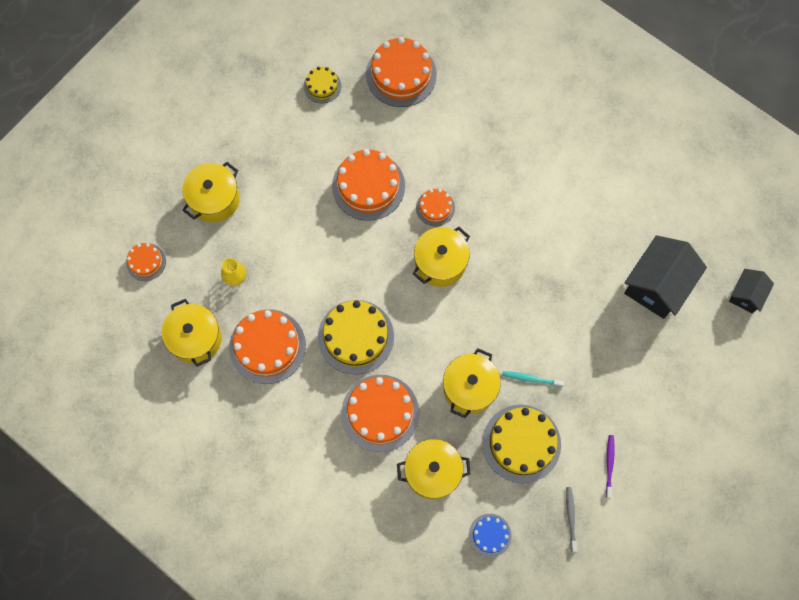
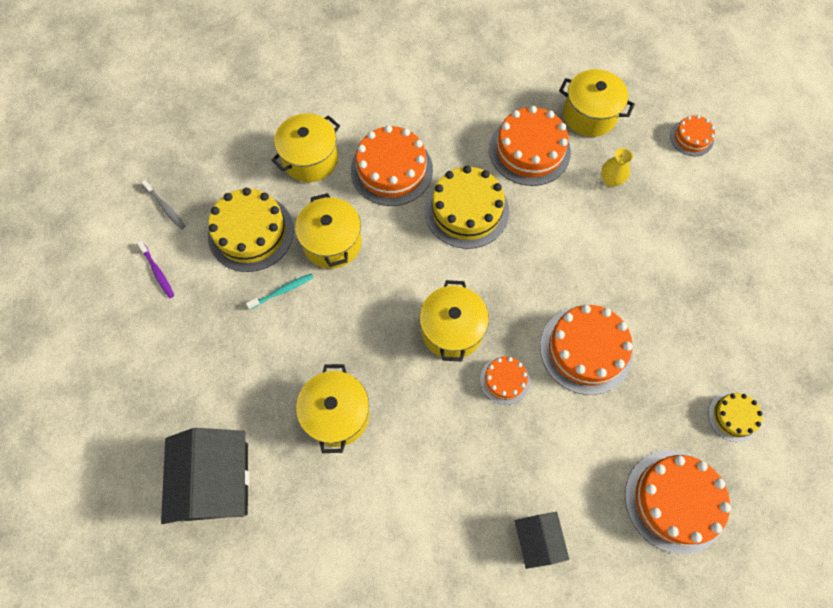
camera: 140 degrees right, 5 degrees down
yellow pot [182,162,240,223] -> yellow pot moved to [296,364,370,453]
blue cake [469,514,511,557] -> none
black house [729,269,774,313] -> black house moved to [515,512,569,569]

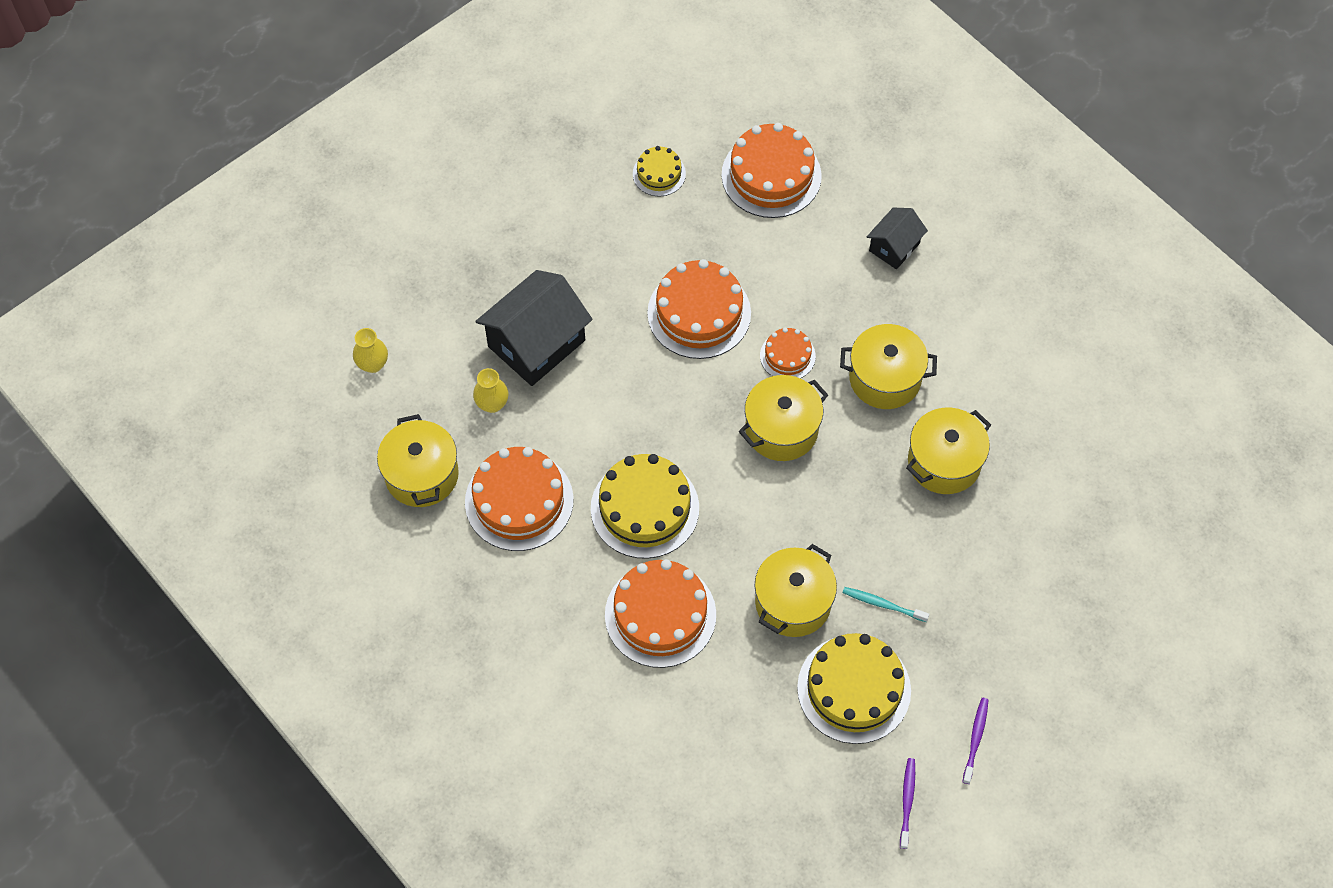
camera: 130 degrees left, 5 degrees down
grey toothbrush [141,180,185,229] -> purple toothbrush [900,758,915,849]
black house [161,428,249,524] -> black house moved to [475,270,593,386]
yellow pot [271,113,340,182] -> yellow pot moved to [840,324,937,409]
orange cake [670,115,715,156] -> yellow vase [353,328,388,373]

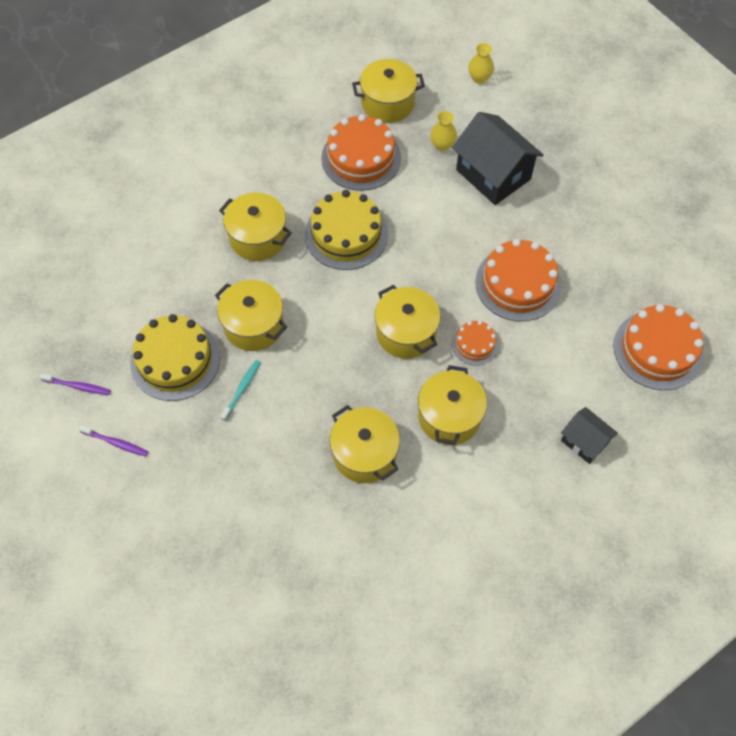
camera: 95 degrees right, 0 degrees up
orange cake [605,559,716,668] -> yellow pot [219,192,292,261]
yellow cake [633,146,686,196] -> none

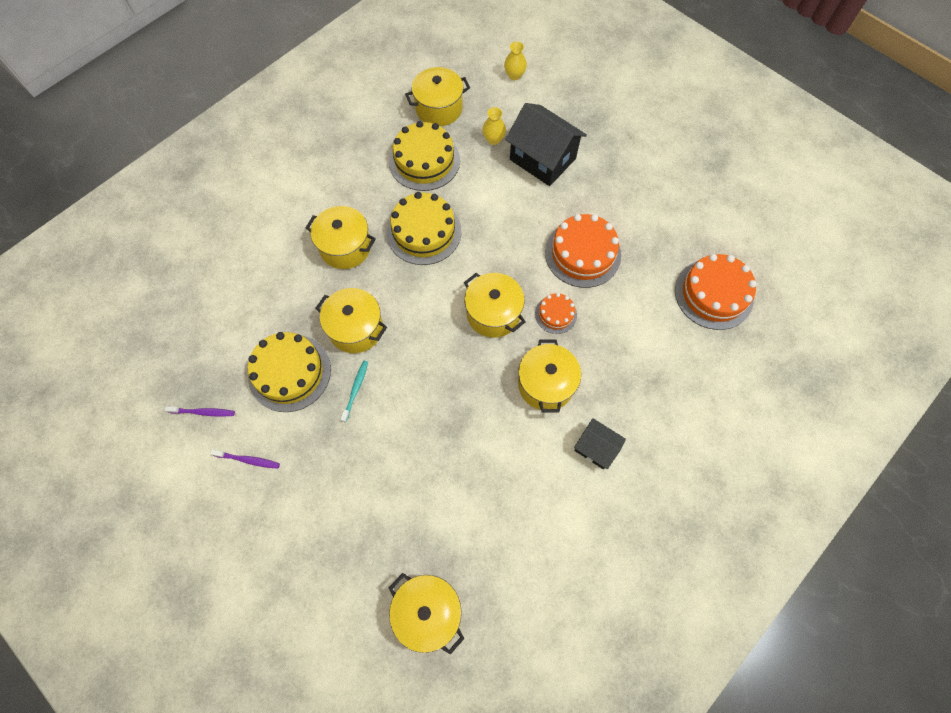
camera: 10 degrees left, 5 degrees up
orange cake [321,114,401,191] -> yellow cake [389,121,460,191]
yellow pot [330,405,400,483] -> yellow pot moved to [389,573,465,655]
black house [561,407,618,464] -> black house moved to [574,418,626,469]

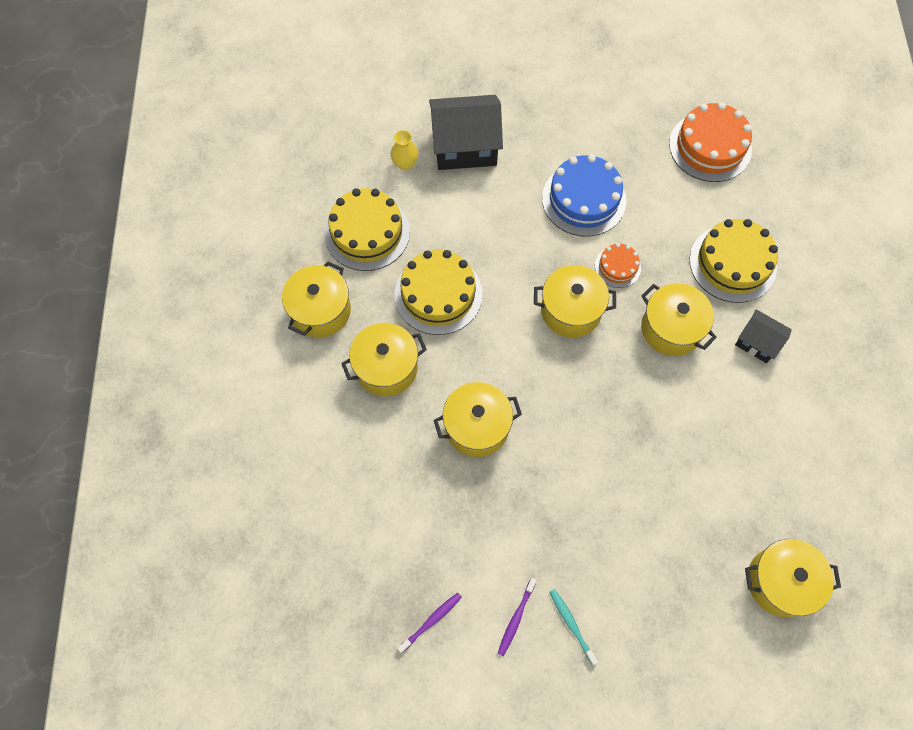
camera: 45 degrees left, 0 degrees up
purple toothbrush [210,450,280,469] -> purple toothbrush turned 150 degrees clockwise [498,578,537,656]
yellow cake [248,332,331,412] -> yellow cake moved to [690,219,778,303]
turquoise toothbrush [340,361,368,422] -> turquoise toothbrush moved to [550,589,598,665]
yellow pot [405,67,470,126] -> yellow pot moved to [282,261,351,338]
yellow vase [504,41,527,80] -> none
orange cake [545,214,621,288] -> blue cake [542,154,626,236]
black house [574,418,626,469] -> black house turned 45 degrees clockwise [735,309,792,363]

